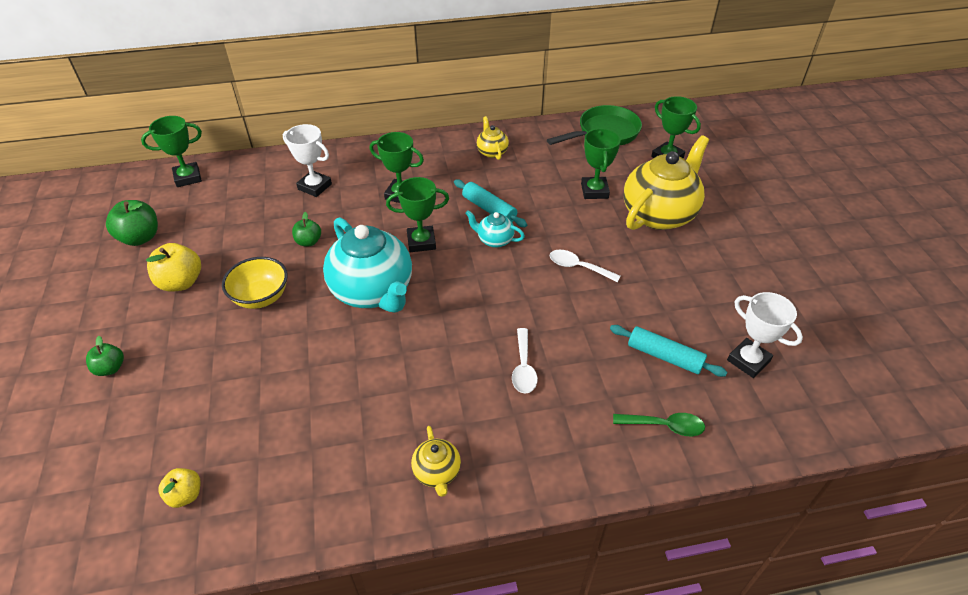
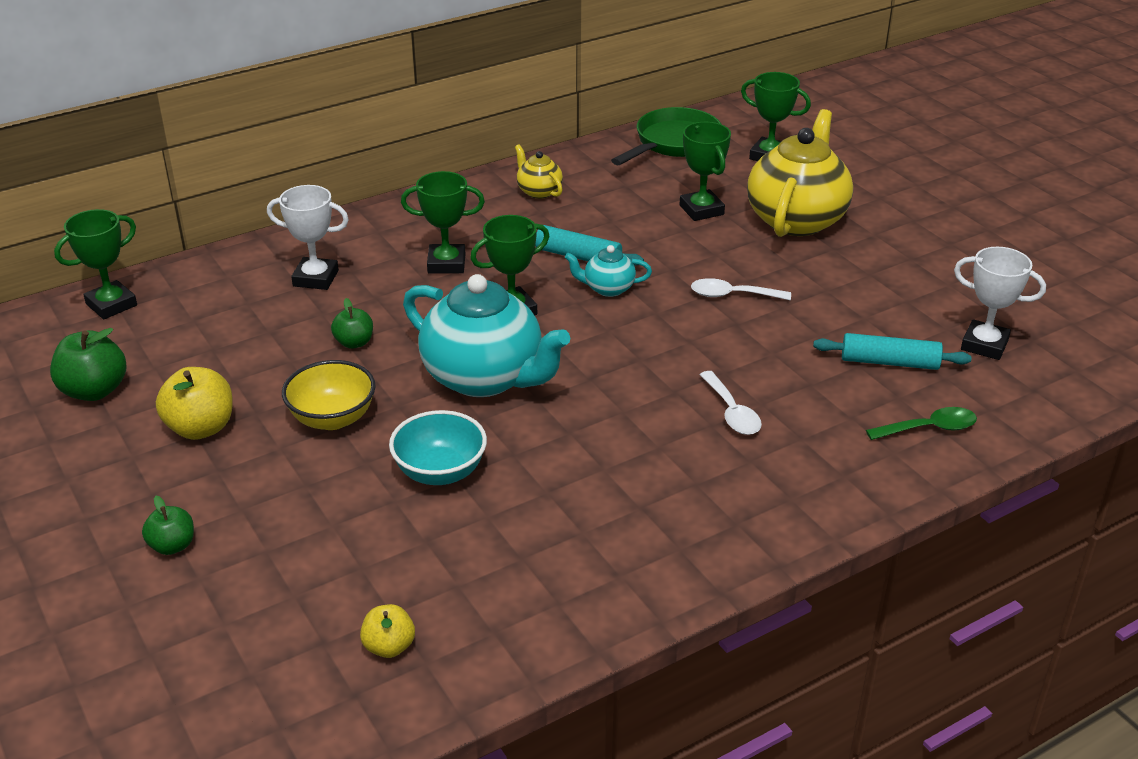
camera: 20 degrees left, 10 degrees down
yellow teapot [411,426,461,497] -> none
none -> turquoise bowl [389,410,487,485]

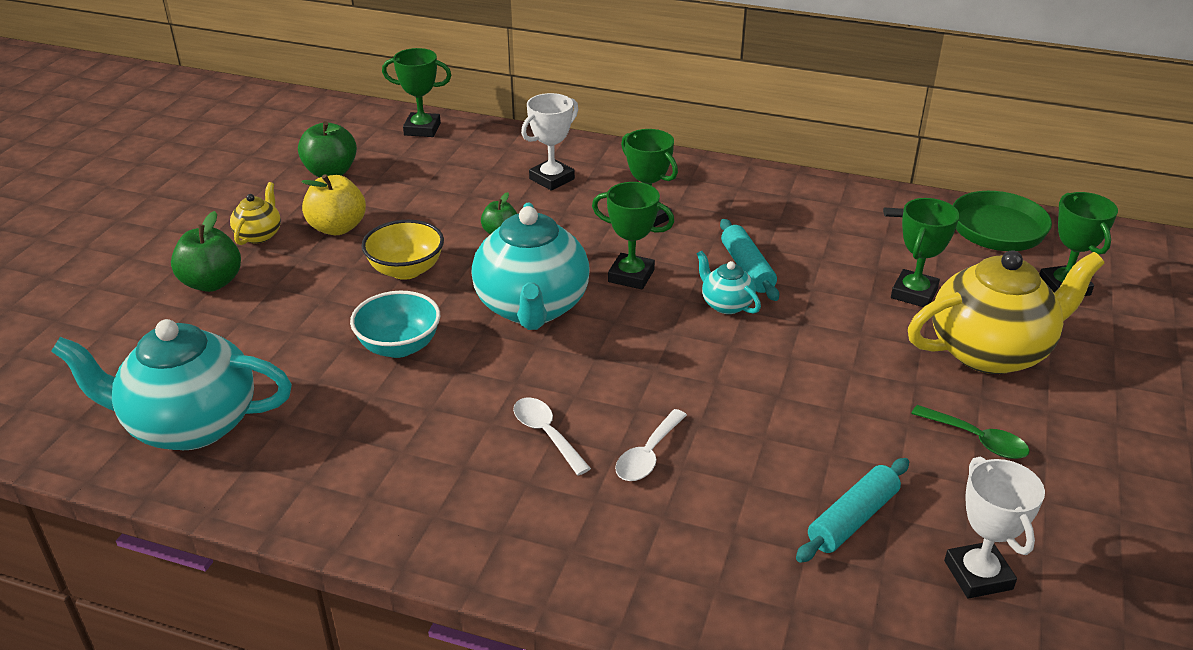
camera: 50 degrees right, 0 degrees up
green apple [142,496,194,555] -> green apple [171,211,241,292], size x1.64
white trophy [267,185,349,290] -> white trophy turned 75 degrees clockwise [521,93,578,190]
yellow apple [360,604,415,658] -> turquoise teapot [51,319,292,450]
yellow teapot [515,144,563,199] -> yellow teapot moved to [230,182,281,245]
white spoon [691,278,791,300] -> white spoon moved to [513,398,591,476]
turquoise rolling pin [813,333,972,370] -> turquoise rolling pin turned 75 degrees clockwise [796,458,909,563]
green spoon [866,407,977,440] -> green spoon moved to [911,405,1030,459]

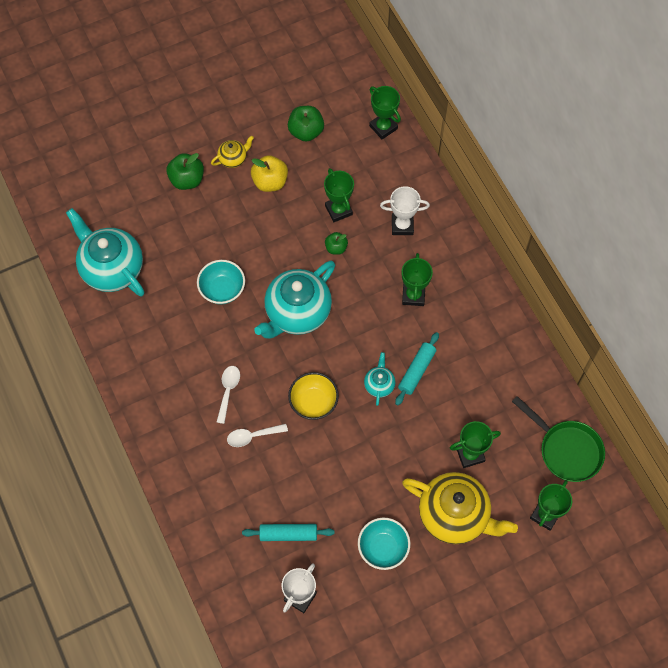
camera: 45 degrees right, 30 degrees up
yellow bowl [361,220,444,280] -> yellow bowl moved to [288,372,339,420]
green trophy [592,182,674,289] -> green trophy moved to [324,168,354,222]
green spoon [911,405,1030,459] -> turquoise bowl [358,518,410,570]

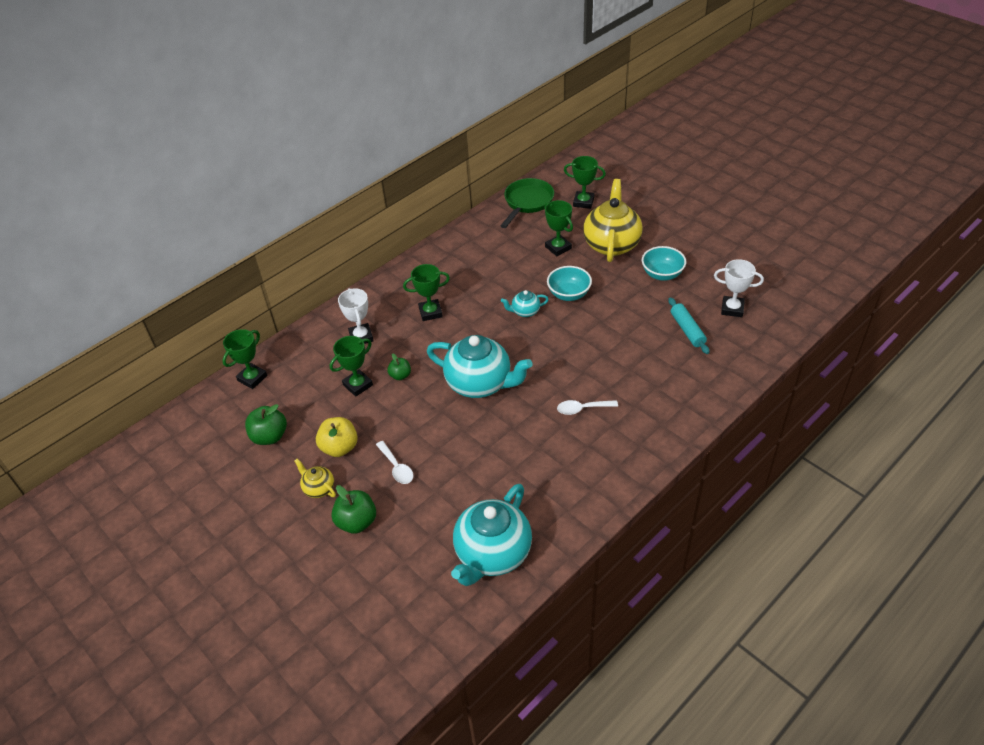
camera: 105 degrees left, 20 degrees down
turquoise bowl [197,260,245,304] -> turquoise bowl moved to [547,266,592,301]
white spoon [227,424,288,447] -> white spoon moved to [376,441,414,484]
yellow bowl [288,372,339,420] -> none
turquoise rolling pin [395,332,439,405] -> none

